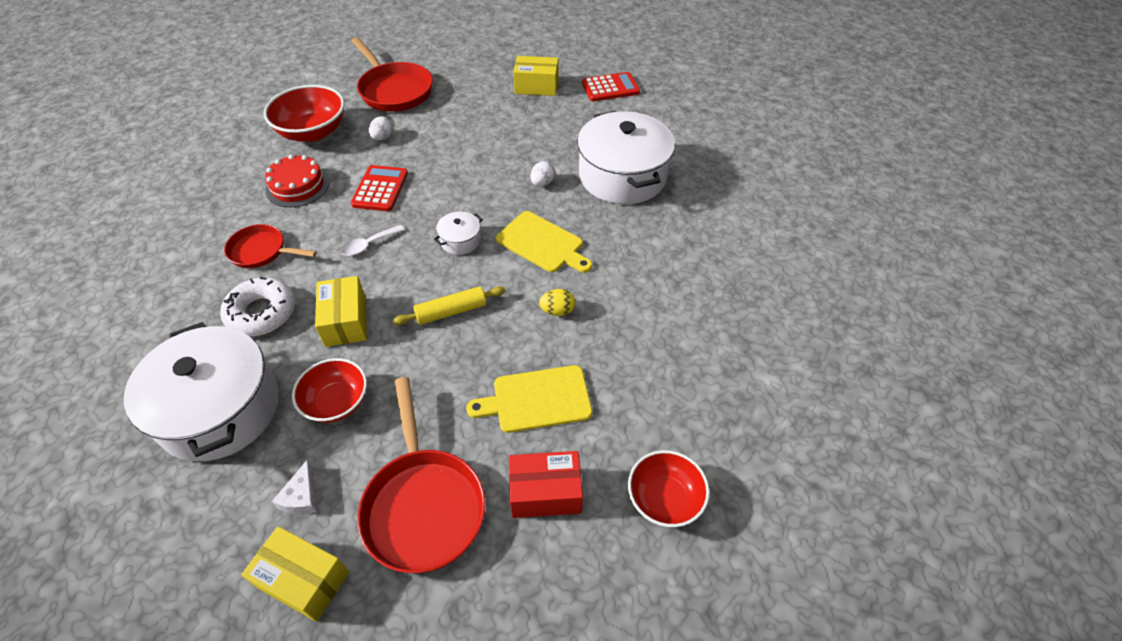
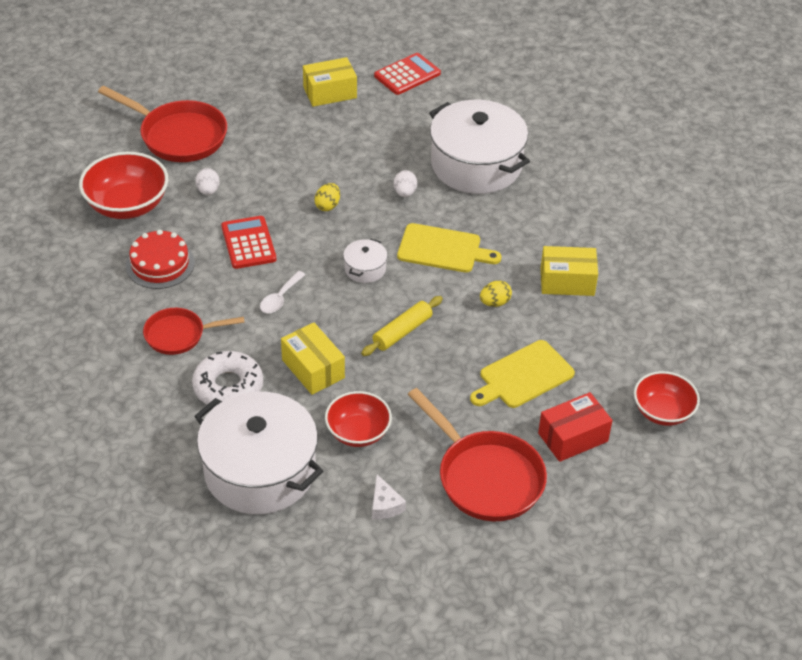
camera: 25 degrees left, 5 degrees down
yellow box [241,526,349,622] -> yellow box moved to [541,246,598,296]
none -> yellow egg [314,183,340,211]

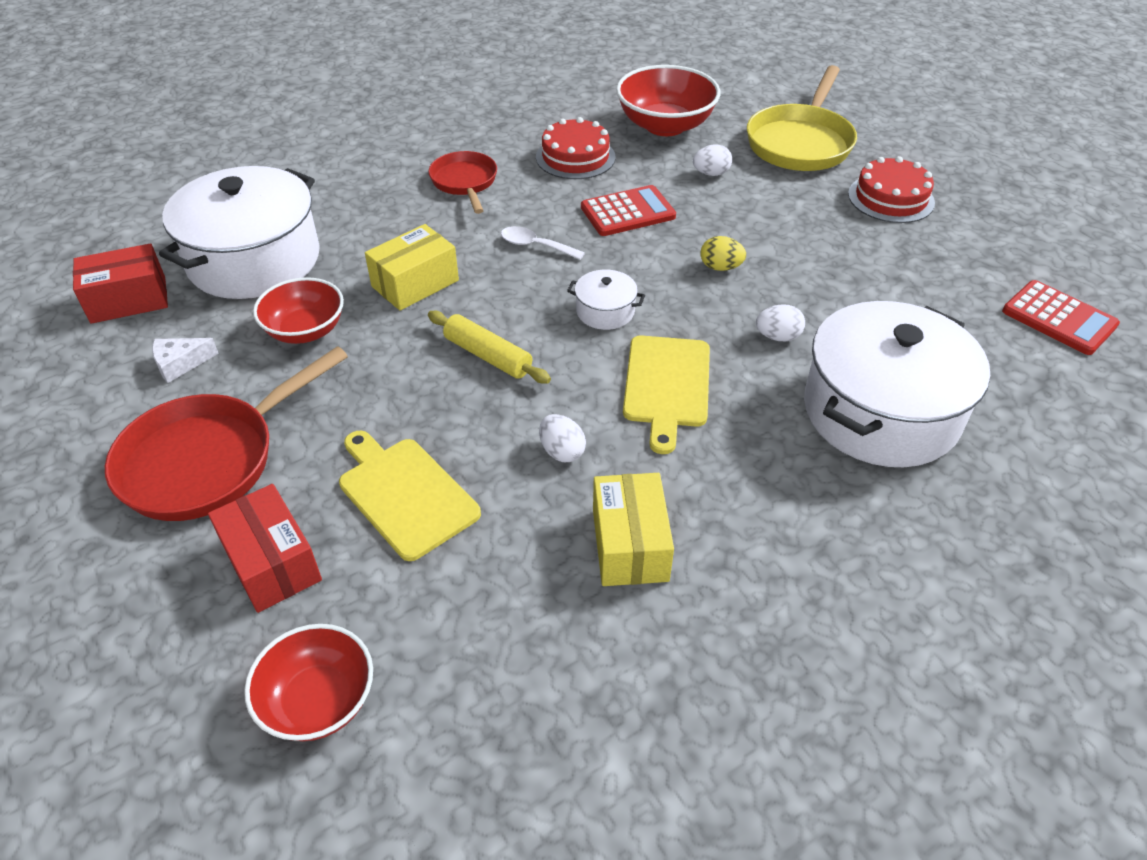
camera: 85 degrees right, 0 degrees up
red pan [98,86,227,162] -> yellow pan [747,65,857,171]
white donut [192,351,263,406] -> none
yellow box [303,57,357,107] -> none
yellow egg [480,281,512,307] -> white egg [539,414,586,462]
none -> red box [73,243,168,324]
none -> red cake [848,156,935,223]

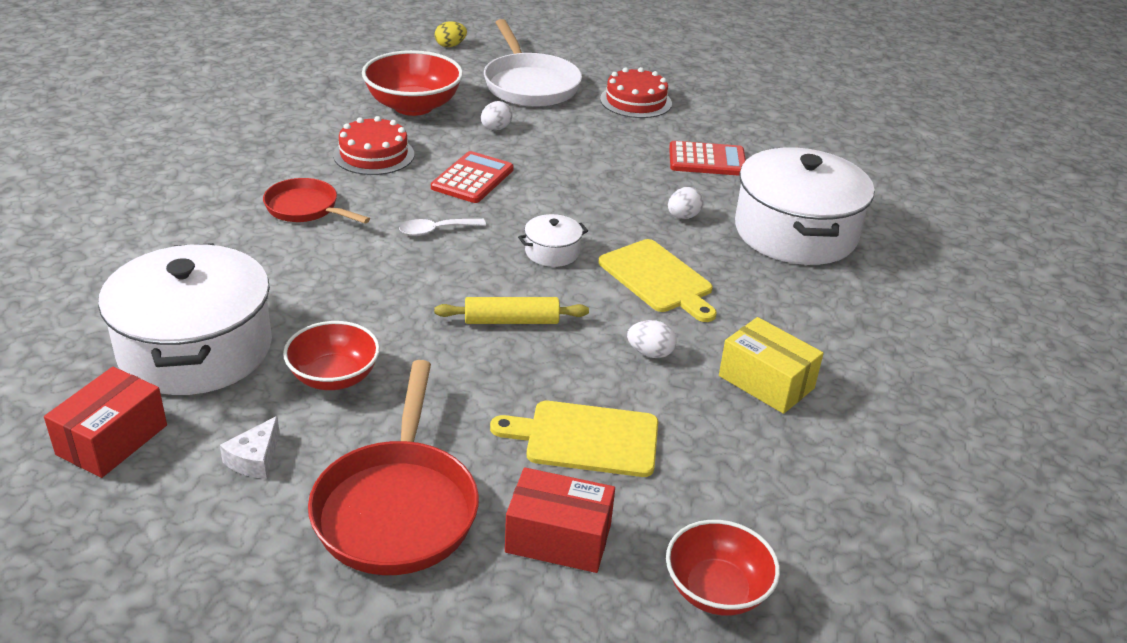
camera: 45 degrees left, 10 degrees down
yellow box [365,224,459,311] -> none
yellow egg [700,236,746,271] -> yellow egg moved to [435,21,467,47]
yellow pan [747,65,857,171] -> white pan [484,19,582,107]
red calculator [1002,280,1120,355] -> red calculator moved to [669,141,746,176]

